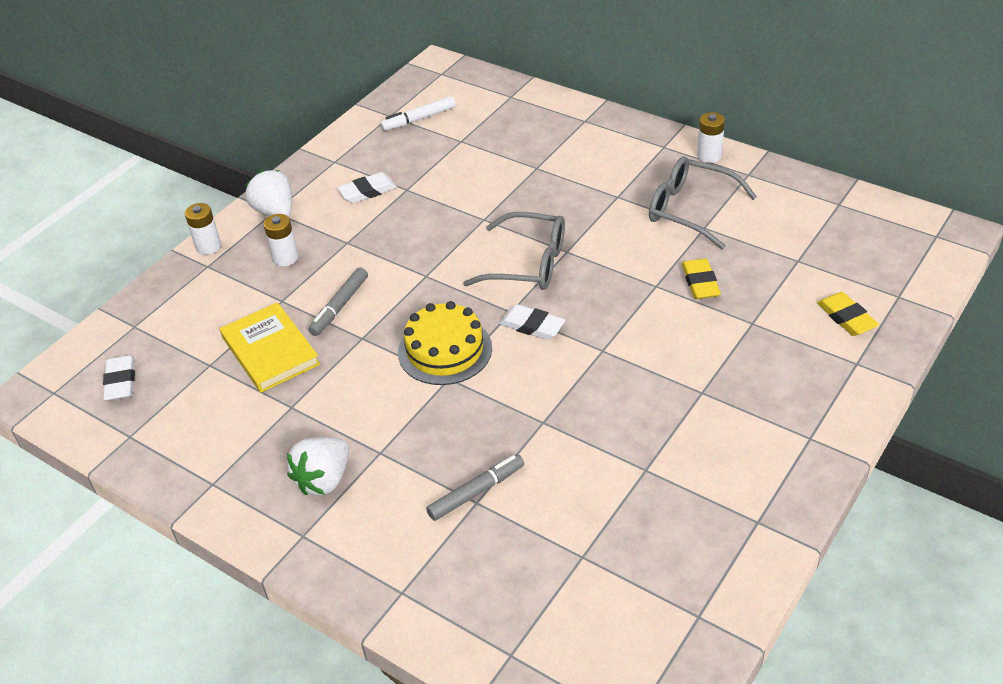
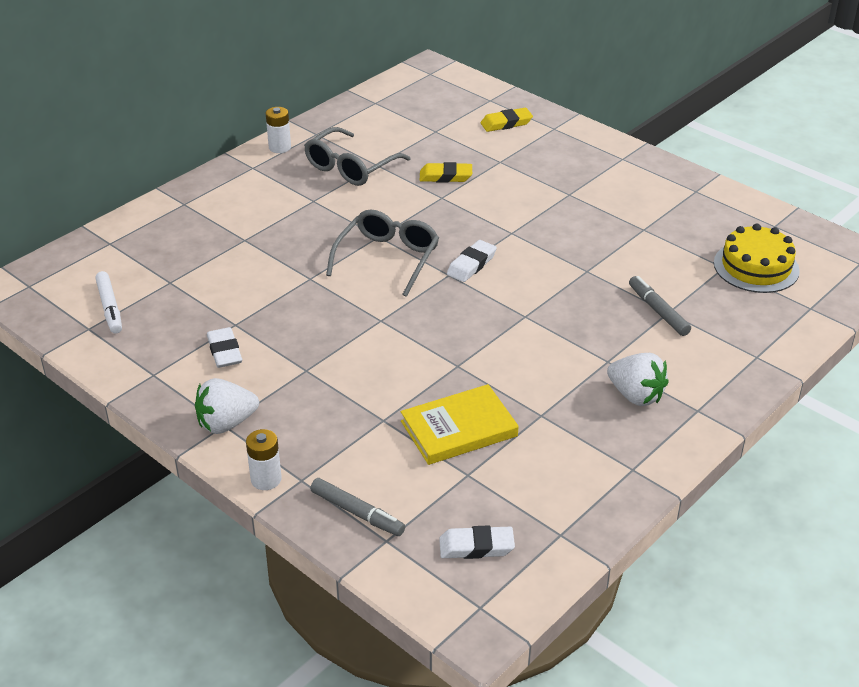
camera: 85 degrees left, 5 degrees down
white battery [263,214,298,266] -> none
grey marker [309,267,368,336] -> grey marker moved to [310,478,405,536]
yellow cake [398,301,492,385] -> yellow cake moved to [714,224,800,293]

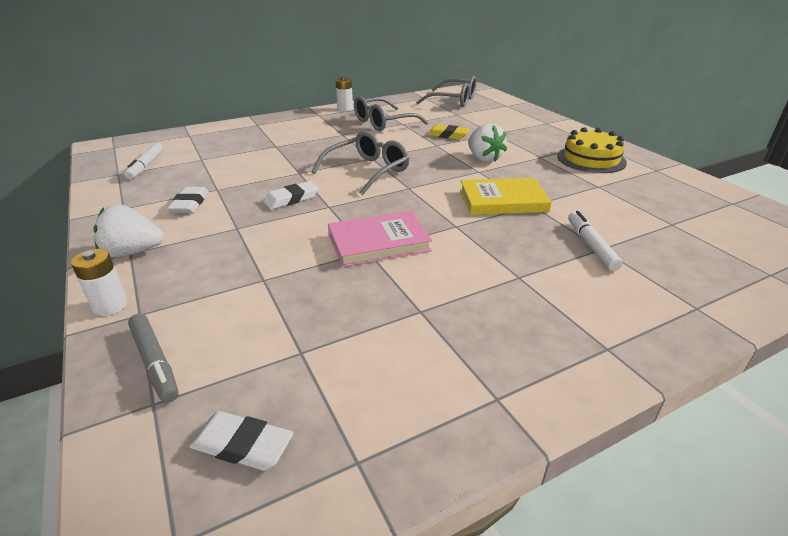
camera: 20 degrees right, 5 degrees down
yellow book [401,384,518,465] -> yellow book moved to [460,178,552,215]
white eraser [447,240,497,282] -> white eraser moved to [263,181,319,209]
yellow eraser [481,108,533,132] -> none
white strawberry [607,353,669,406] -> white strawberry moved to [468,123,507,162]
grey marker [629,276,691,336] -> white marker [568,211,623,271]
yellow cake [714,224,800,293] -> yellow cake moved to [557,127,627,173]
none -> pink book [328,211,432,267]
none -> grey glasses [416,76,476,107]

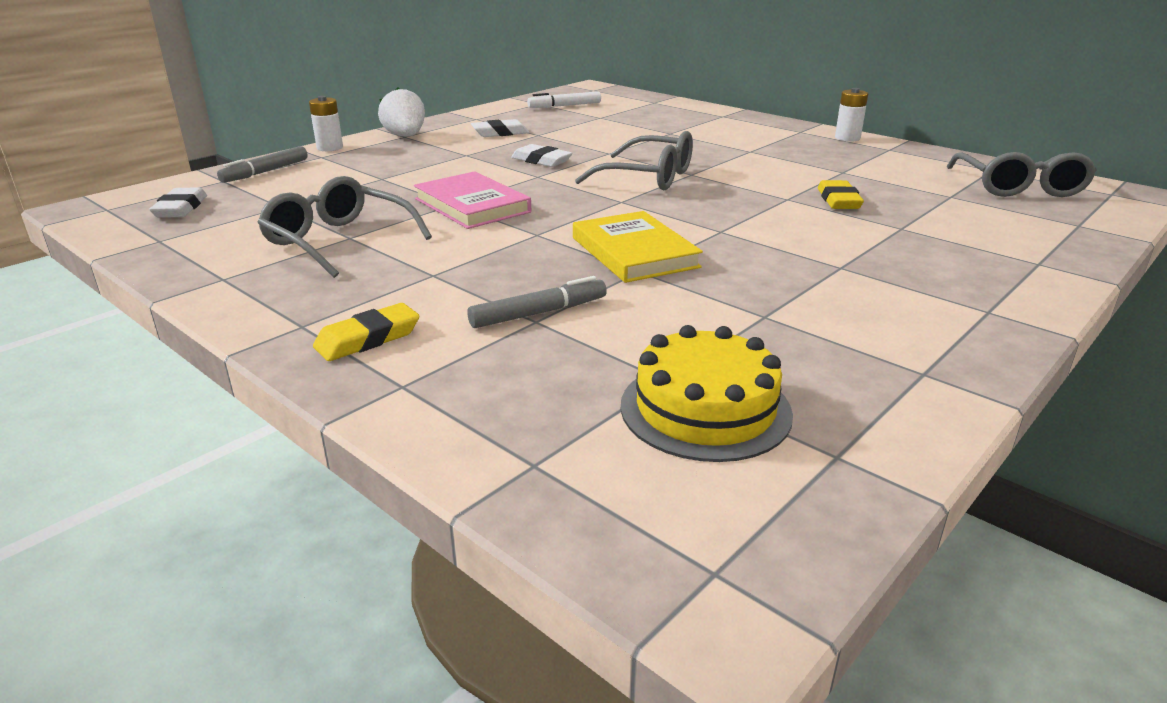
camera: 70 degrees right, 5 degrees down
grey glasses [354,96,428,131] -> grey glasses moved to [257,176,432,278]
white strawberry [468,123,507,162] -> none
yellow cake [557,127,627,173] -> yellow cake moved to [621,325,793,462]
white marker [568,211,623,271] -> grey marker [467,276,607,328]
none -> yellow eraser [313,303,419,361]

